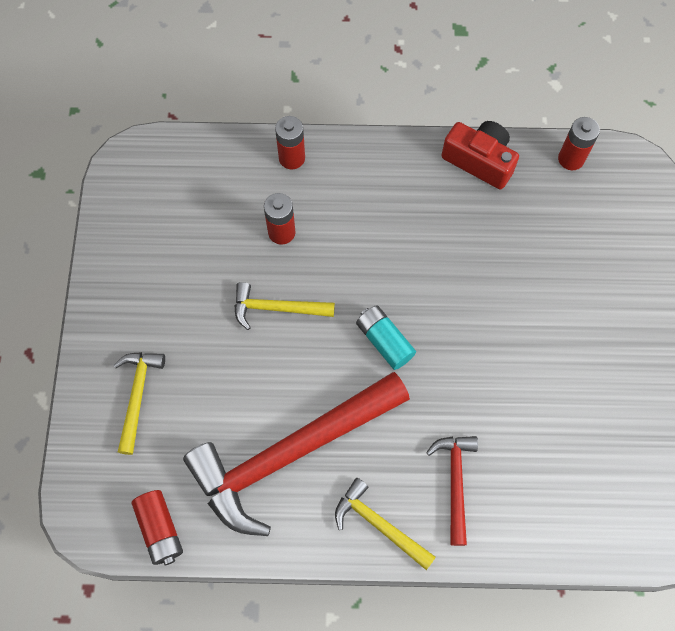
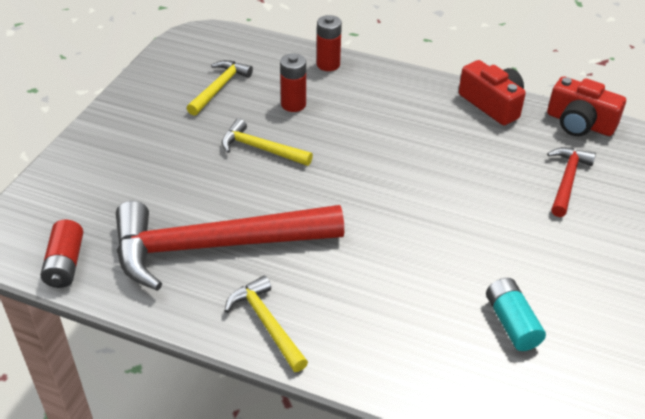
camera: 20 degrees right, 25 degrees down
yellow hammer [114,352,165,455] -> yellow hammer moved to [187,60,253,116]
turquoise battery [356,305,416,370] -> turquoise battery moved to [486,278,546,351]
red hammer [426,436,478,546] -> red hammer moved to [547,147,596,217]
red battery [558,117,600,170] -> red camera [547,76,626,136]

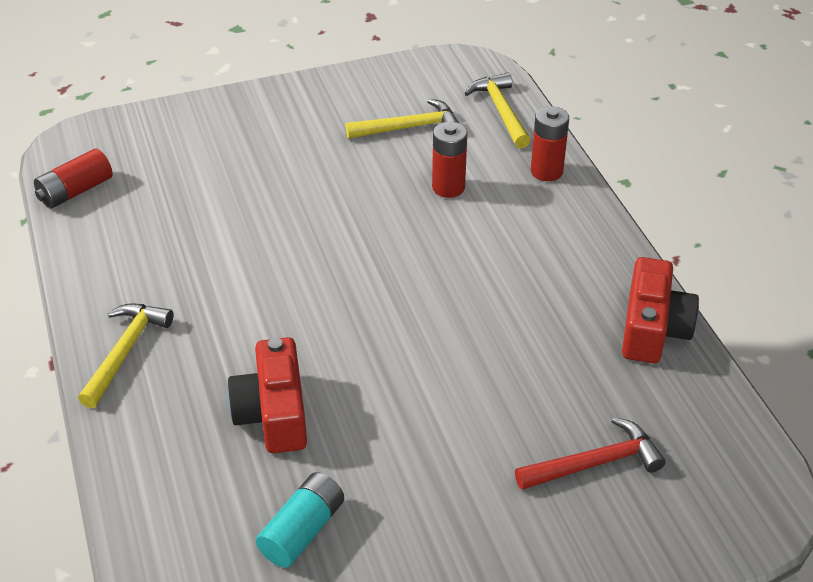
camera: 50 degrees right, 0 degrees up
red hammer [116,201,344,291] -> none
yellow hammer [222,119,313,166] -> yellow hammer moved to [464,72,531,148]
red camera [547,76,626,136] -> red camera moved to [227,337,307,453]

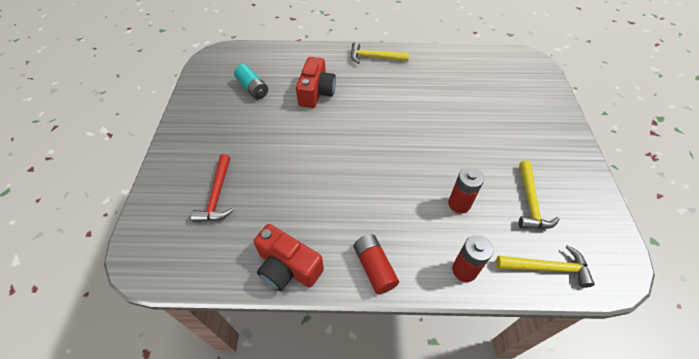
camera: 110 degrees right, 10 degrees up
red battery [34,149,113,208] -> red battery moved to [354,234,399,294]
yellow hammer [78,303,174,408] -> yellow hammer turned 150 degrees clockwise [351,42,409,64]
red camera [227,337,307,453] -> red camera turned 90 degrees clockwise [296,57,336,108]

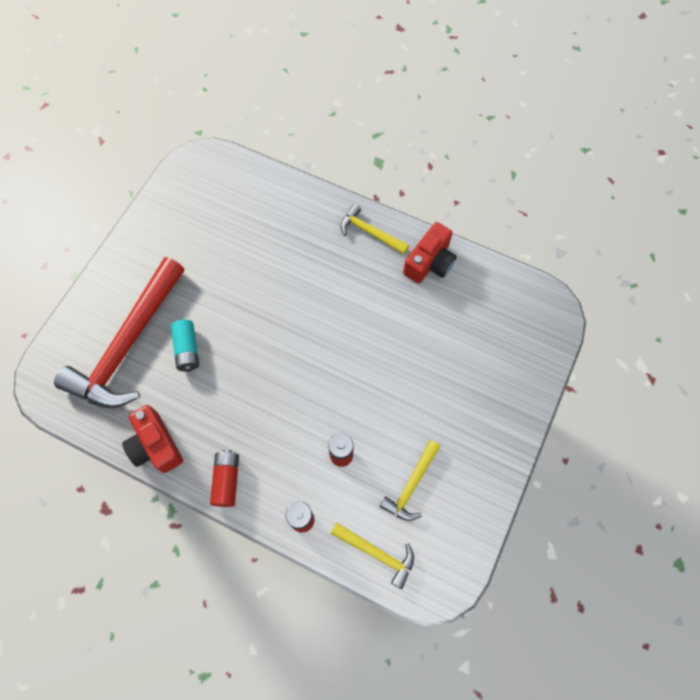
camera: 25 degrees right, 15 degrees up
red hammer [191,154,233,222] -> red hammer [54,257,184,408], size x2.12
turquoise battery [234,64,268,99] -> turquoise battery moved to [171,320,199,372]
red camera [296,57,336,108] -> red camera moved to [403,222,457,283]

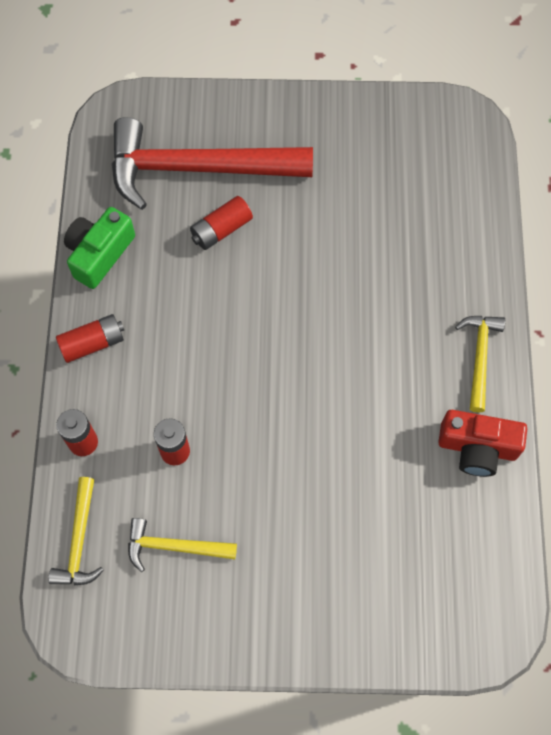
camera: 65 degrees right, 0 degrees up
red camera [122,405,183,473] -> green camera [64,207,135,289]
turquoise battery [171,320,199,372] -> red battery [190,196,253,250]

